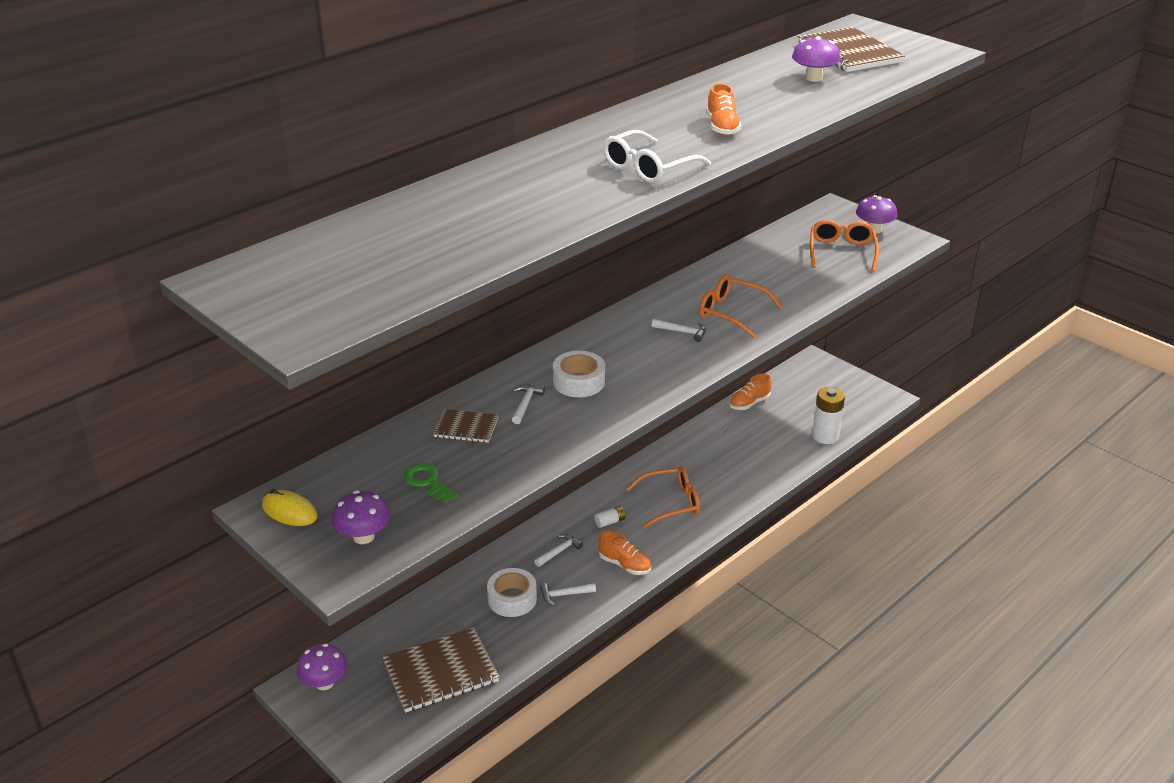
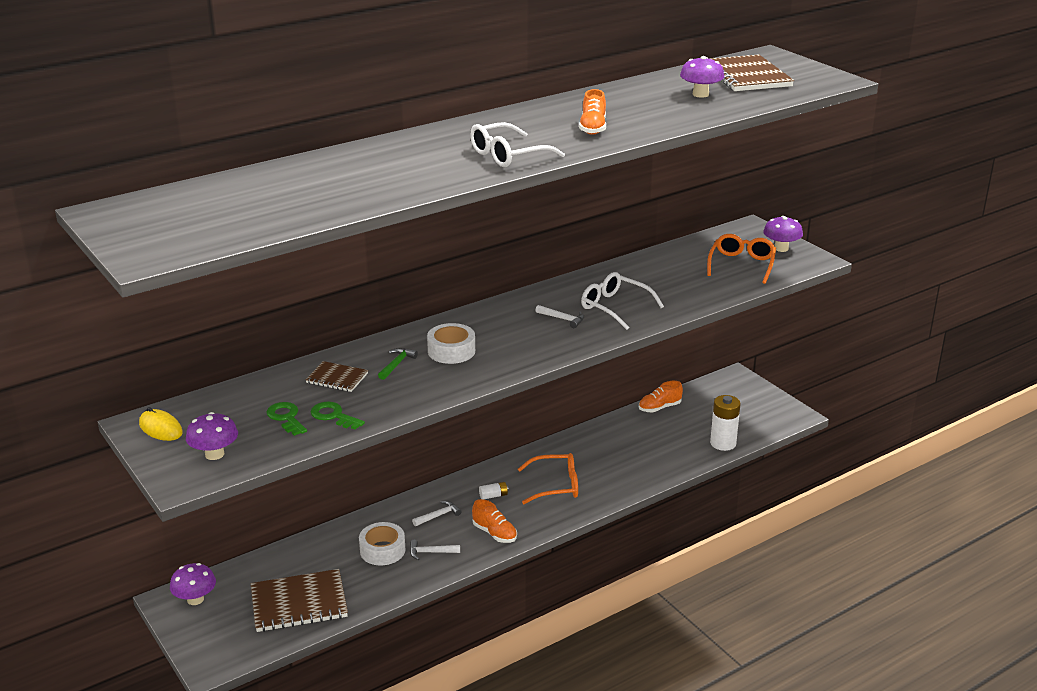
camera: 10 degrees right, 5 degrees down
white hammer [512,384,545,424] -> green hammer [378,348,418,380]
orange glasses [699,275,783,339] -> white glasses [581,272,664,330]
none -> green key [311,402,365,430]

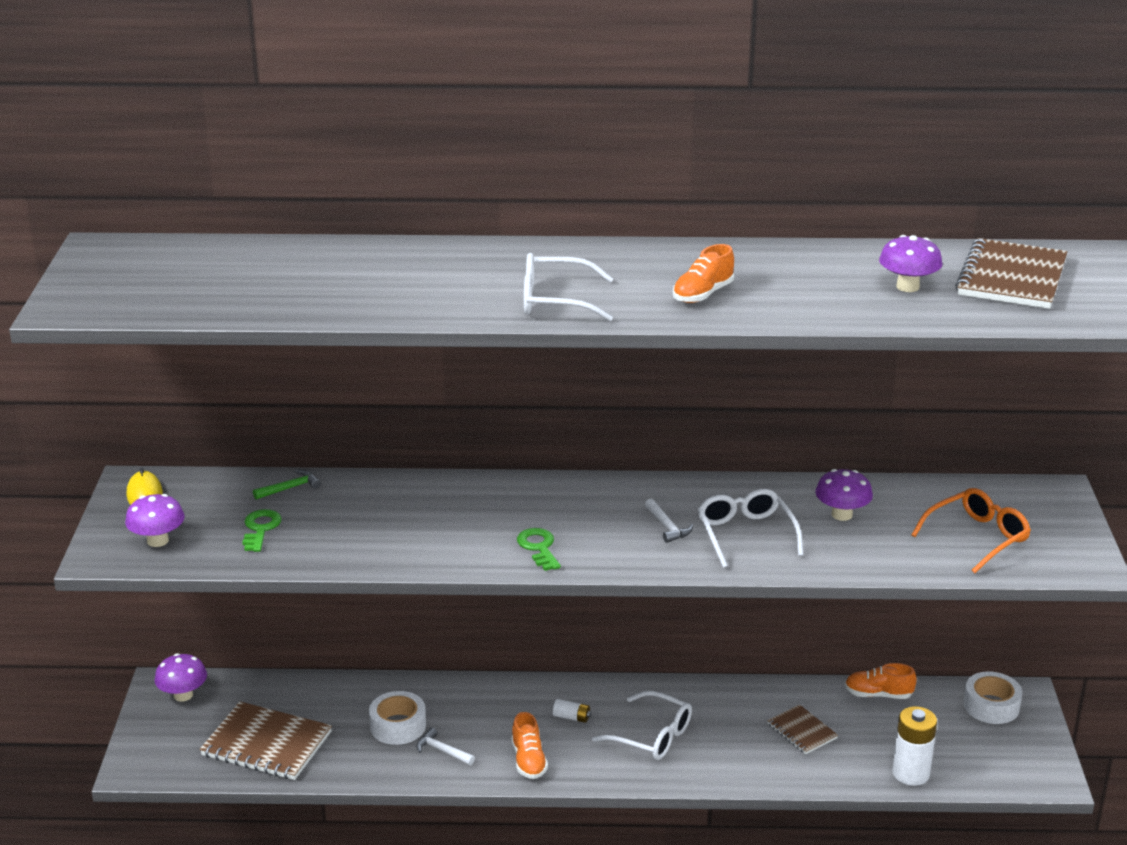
camera: 35 degrees right, 0 degrees up
brown notebook [305,361,368,392] -> brown notebook moved to [767,704,838,754]
green key [311,402,365,430] -> green key moved to [517,528,561,571]
green hammer [378,348,418,380] -> green hammer moved to [253,470,321,500]
white hammer [412,501,462,526] -> none
white tape [427,323,475,364] -> white tape moved to [964,672,1022,724]
orange glasses [518,453,578,504] -> white glasses [592,691,692,760]
purple mushroom [763,216,803,252] -> purple mushroom moved to [815,469,873,521]

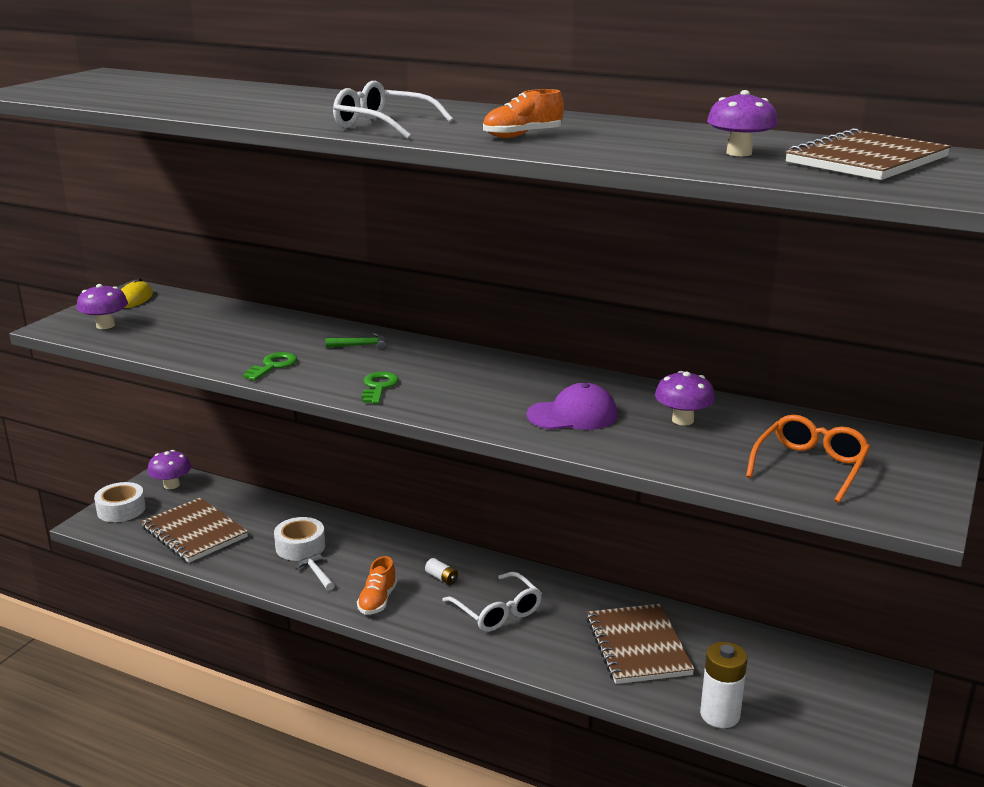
camera: 25 degrees right, 5 degrees down
green key [242,509,282,552] -> green key moved to [243,352,297,381]
green hammer [253,470,321,500] -> green hammer moved to [326,333,387,350]
white hammer [645,499,693,543] -> none
white glasses [697,489,803,568] -> purple cap [527,383,618,430]
brown notebook [767,704,838,754] -> brown notebook [586,604,695,684], size x1.82
orange shoe [845,663,917,699] -> none
orange glasses [911,488,1031,573] -> orange glasses turned 45 degrees counterclockwise [746,415,870,503]
white tape [964,672,1022,724] -> white tape moved to [94,482,146,522]

